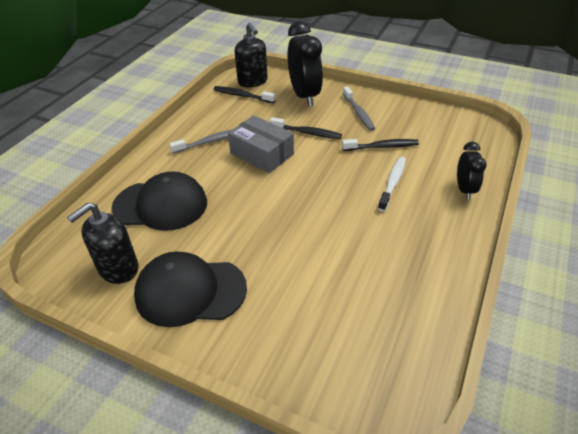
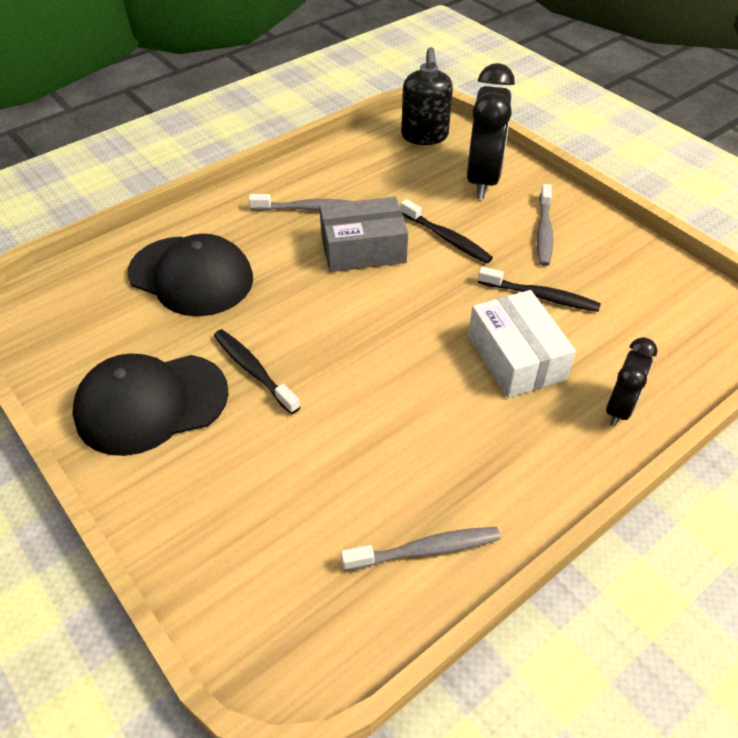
camera: 25 degrees right, 5 degrees up
black soap dispenser [67,202,139,284] -> none
black cap [134,251,247,327] -> black cap turned 45 degrees counterclockwise [72,353,229,456]
black toothbrush [214,86,275,103] -> black toothbrush moved to [214,329,300,414]
grey box [228,115,294,173] -> grey box turned 75 degrees counterclockwise [320,197,408,272]
white toothbrush [378,157,406,211] -> white box [468,290,576,398]
none -> grey toothbrush [341,527,500,571]

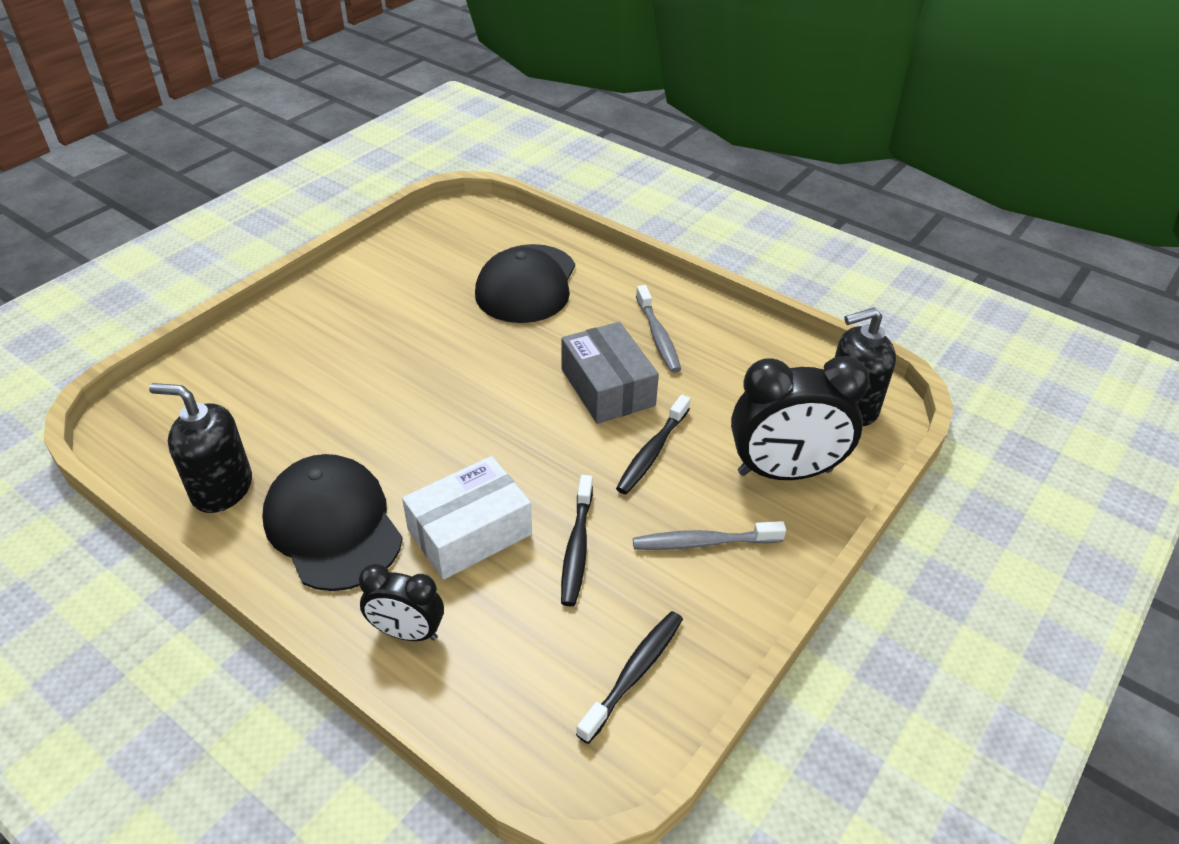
camera: 75 degrees right, 5 degrees down
black cap [72,353,229,456] -> black cap moved to [262,454,403,591]
black toothbrush [214,329,300,414] -> black toothbrush moved to [576,611,683,744]
grey toothbrush [341,527,500,571] -> black soap dispenser [149,383,252,513]

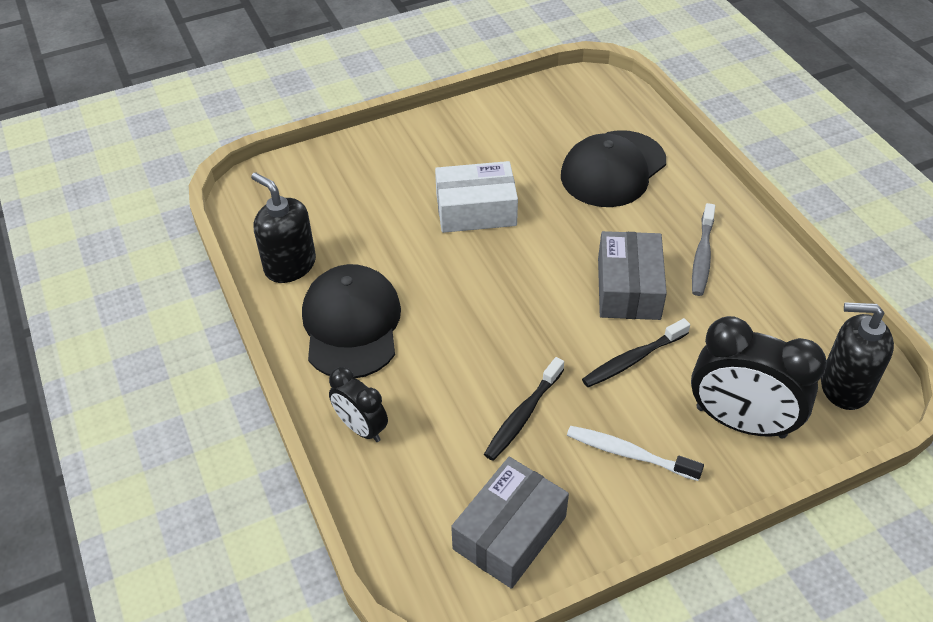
camera: 30 degrees right, 5 degrees up
white box [402,456,532,580] -> white box moved to [435,161,518,233]
black toothbrush [576,611,683,744] -> grey box [451,457,569,589]
grey toothbrush [633,521,786,550] -> white toothbrush [567,426,704,481]

